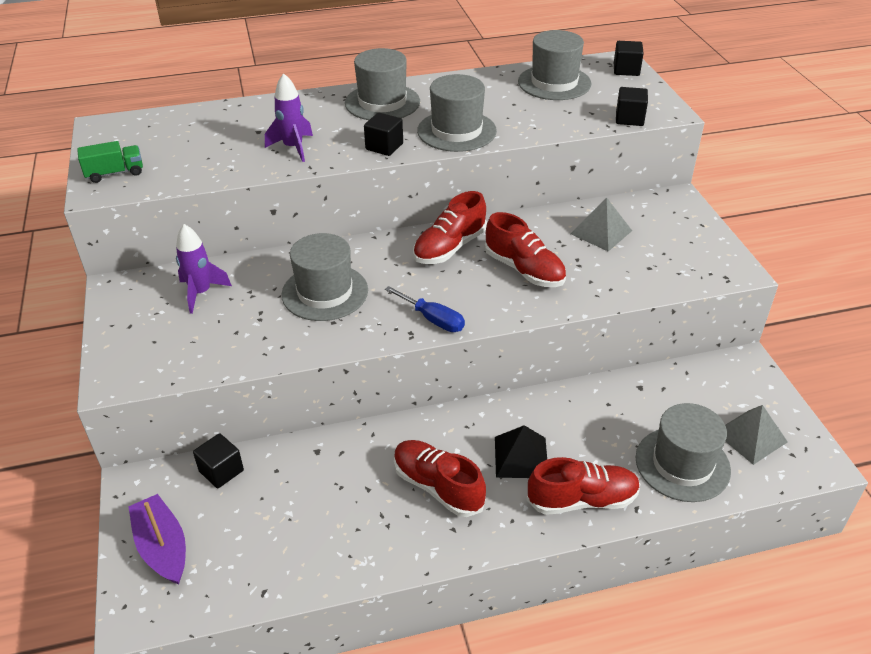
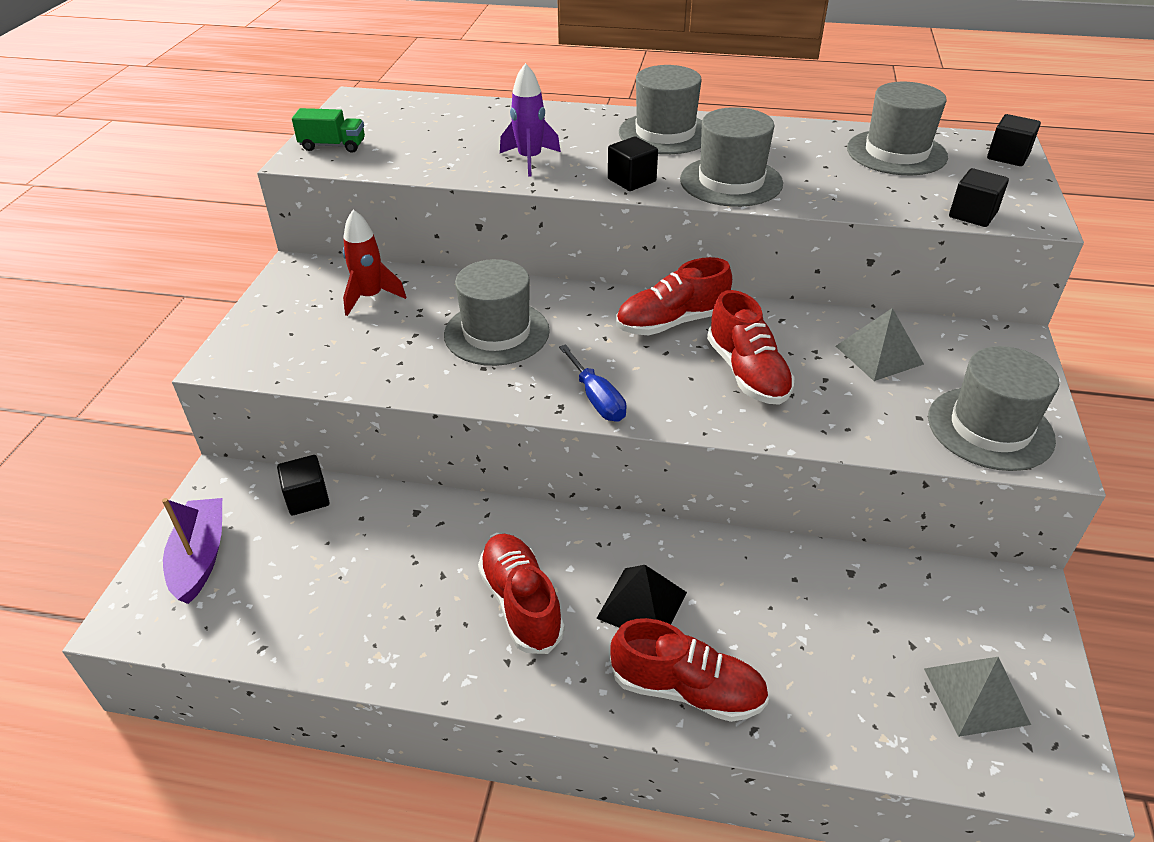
camera: 25 degrees right, 0 degrees up
purple rocket [176,224,232,314] -> red rocket [343,210,406,316]
grey hat [636,403,731,502] -> grey hat moved to [928,346,1059,471]

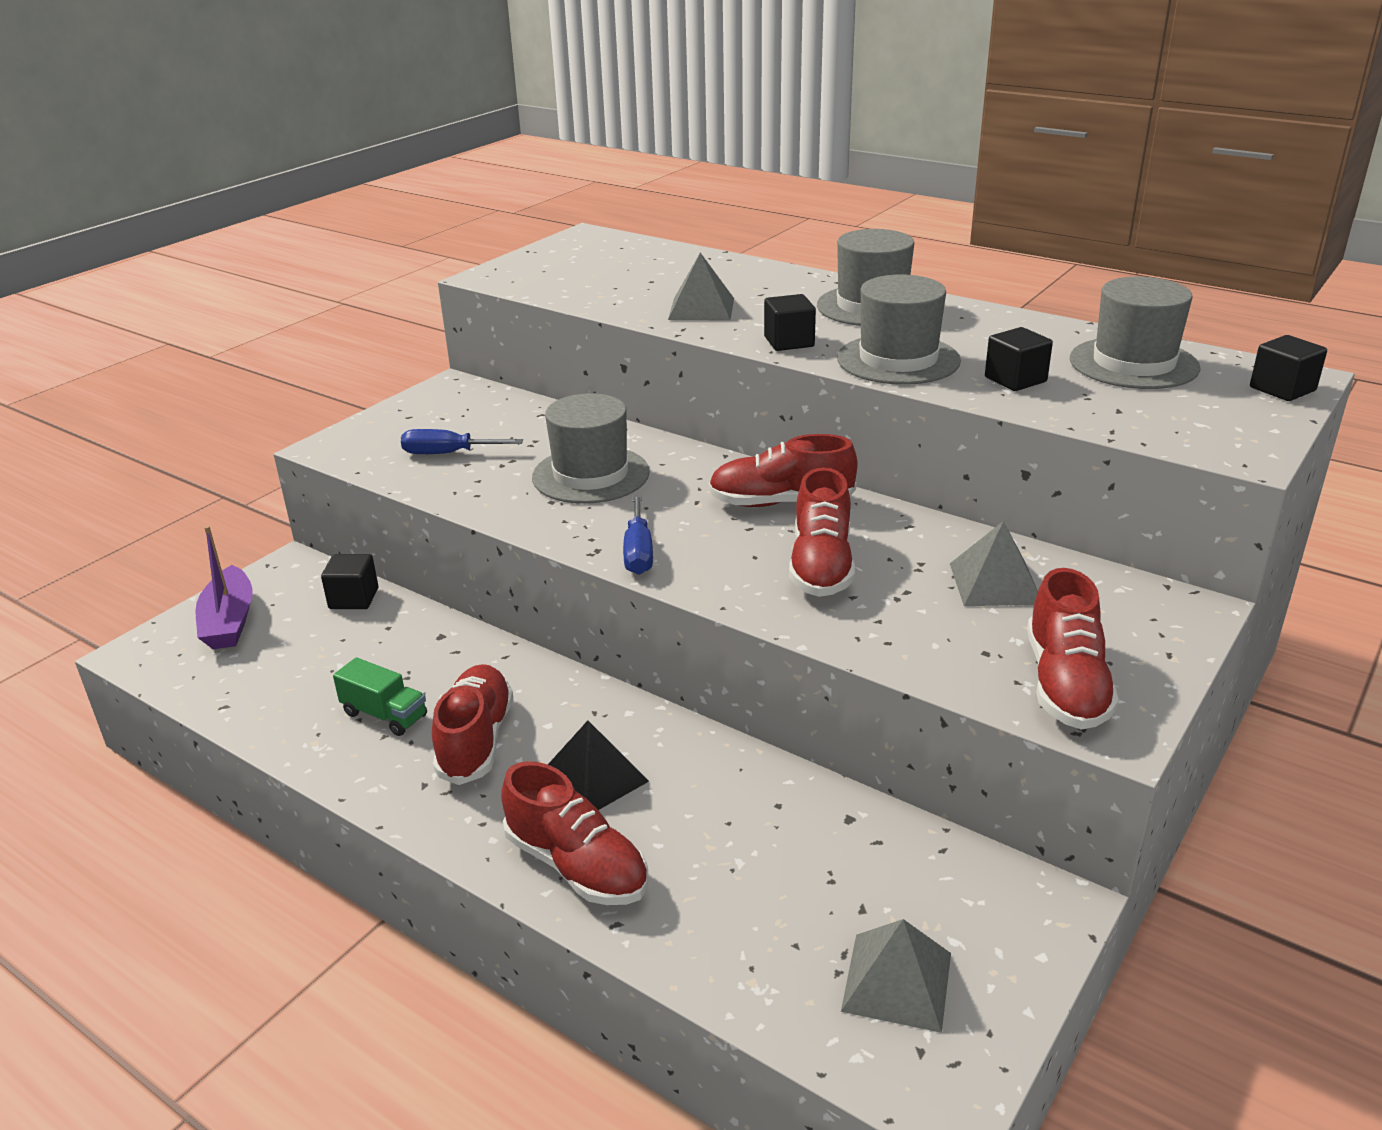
camera: 25 degrees right, 10 degrees down
purple boat [162,498,222,604] -> purple boat turned 150 degrees clockwise [195,526,253,649]
green truck [292,108,365,153] -> green truck moved to [333,657,427,736]
red rocket [343,210,406,316] -> none
purple rocket [500,63,561,177] -> grey pyramid [668,253,734,321]
grey hat [928,346,1059,471] -> red shoe [1027,568,1119,729]
black cube [949,168,1009,227] -> black cube moved to [985,327,1053,391]
none -> blue screwdriver [401,429,523,454]

